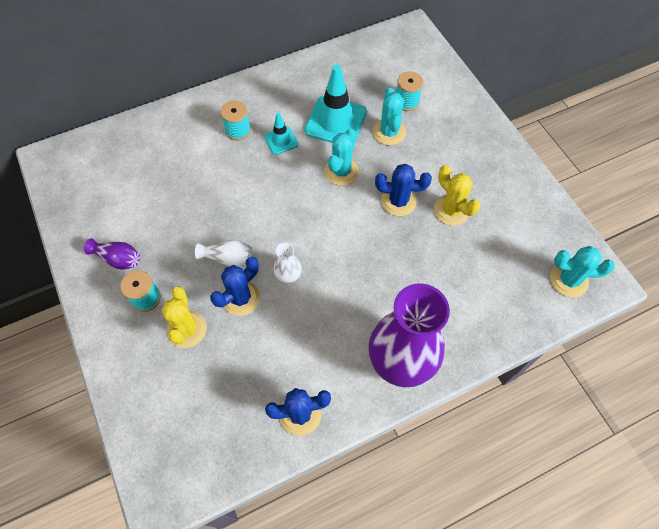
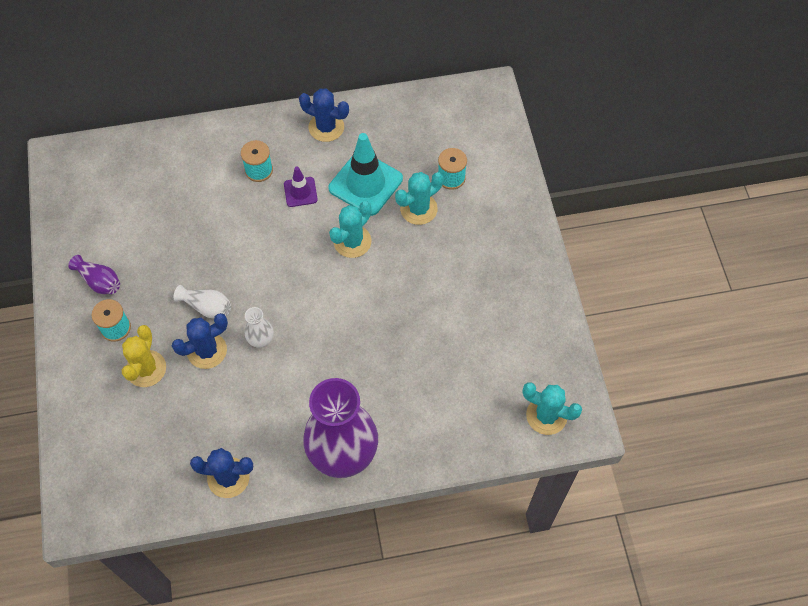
camera: 15 degrees right, 0 degrees up
turquoise traffic cone [264,113,299,155] -> purple traffic cone [284,166,318,207]
turquoise cactus [373,88,406,145] -> turquoise cactus turned 45 degrees clockwise [395,172,443,225]
blue cactus [375,164,432,216] -> blue cactus moved to [299,89,349,142]
yellow cactus [434,165,480,226] -> none

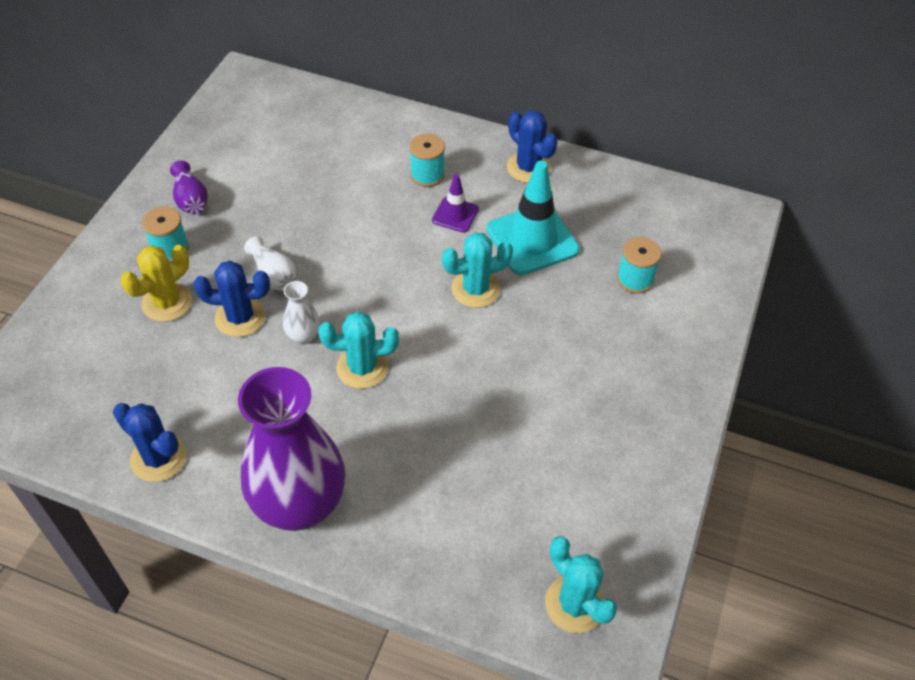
camera: 30 degrees right, 10 degrees down
turquoise cactus [395,172,443,225] -> turquoise cactus moved to [318,312,399,389]

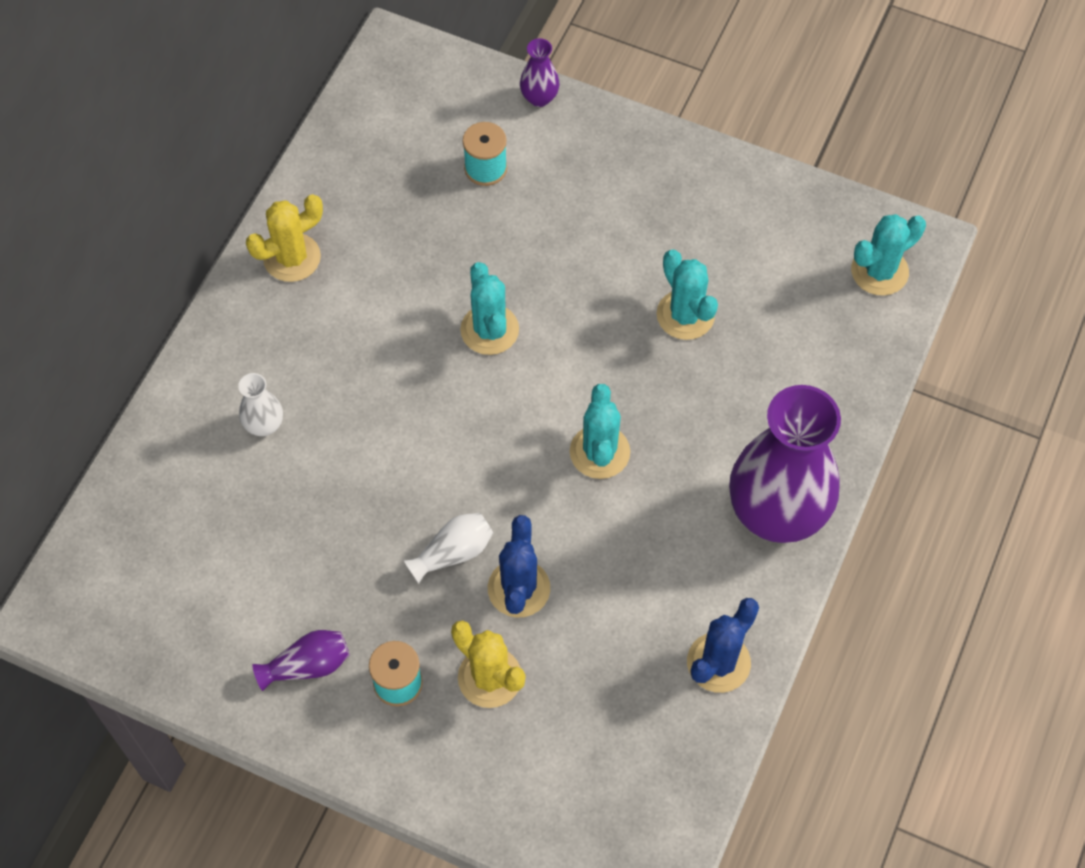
camera: 85 degrees left, 10 degrees up
white vase [283,281,320,345] -> white vase moved to [238,373,283,436]
turquoise spool [410,134,445,187] -> none
purple traffic cone [432,174,479,233] -> none
turquoise traffic cone [487,160,580,275] -> none
blue cactus [507,111,558,183] -> yellow cactus [246,194,323,282]
none -> purple vase [520,38,560,107]
none -> turquoise cactus [657,250,718,340]

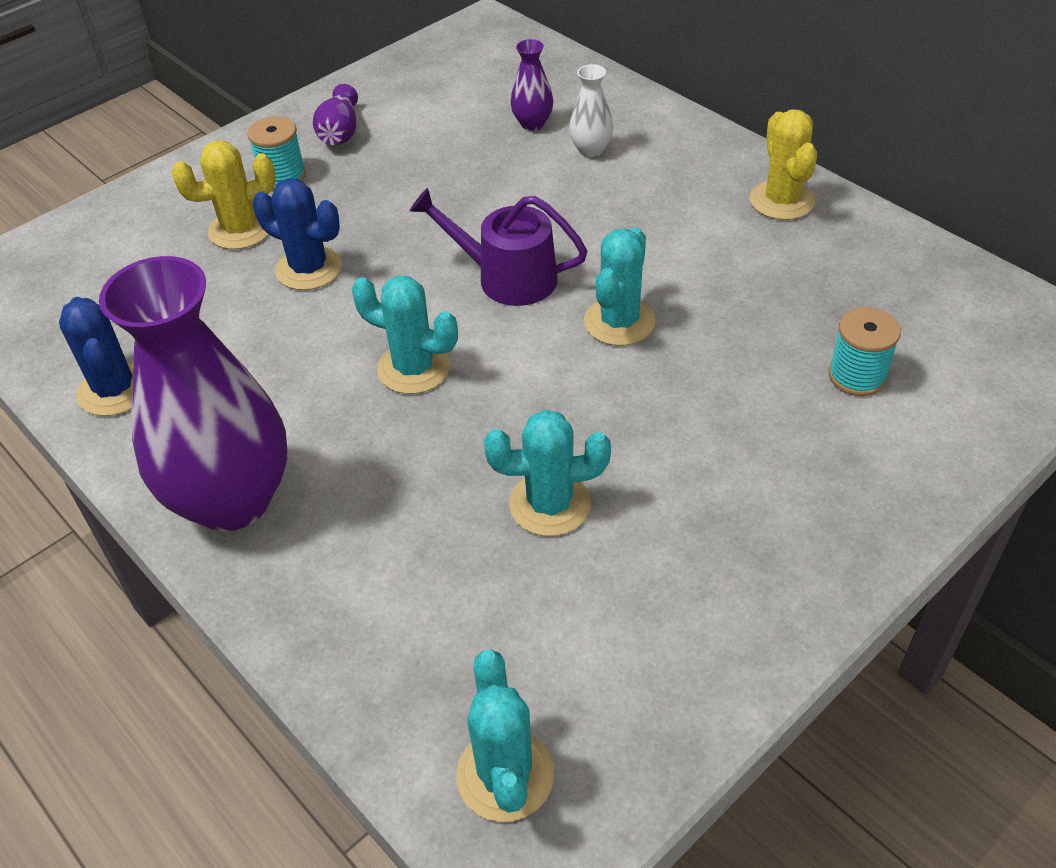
camera: 115 degrees right, 15 degrees down
white vase [404,513,493,584] -> none
turquoise cactus [460,262,519,355] -> turquoise cactus turned 75 degrees counterclockwise [584,227,655,346]
purple vase [520,38,560,107] -> purple vase moved to [510,39,553,131]
none -> purple watering can [410,188,588,306]

